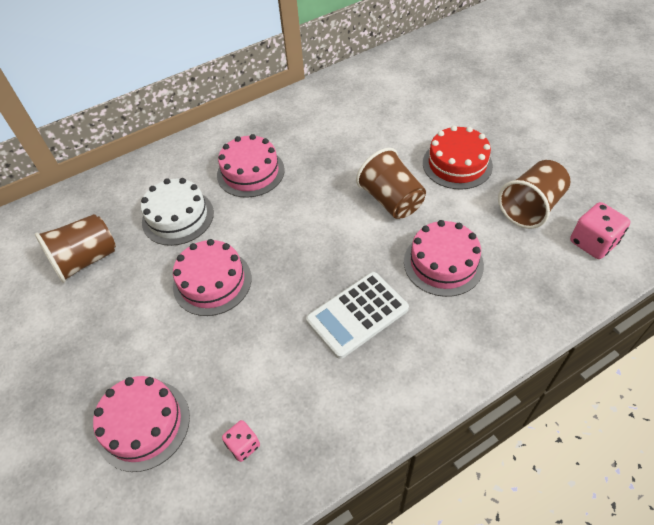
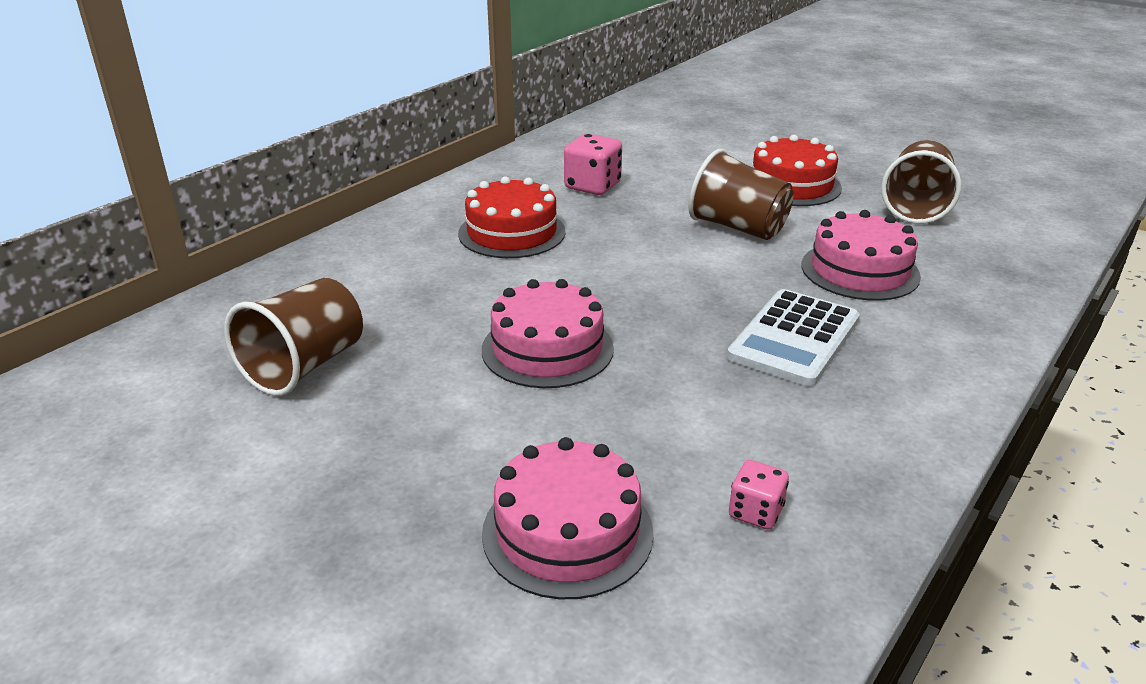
camera: 25 degrees left, 20 degrees down
white cake [141,178,214,246] -> none
pink cake [217,134,285,198] -> red cake [458,176,566,258]
pink dice [570,202,630,259] -> pink dice moved to [564,134,622,195]

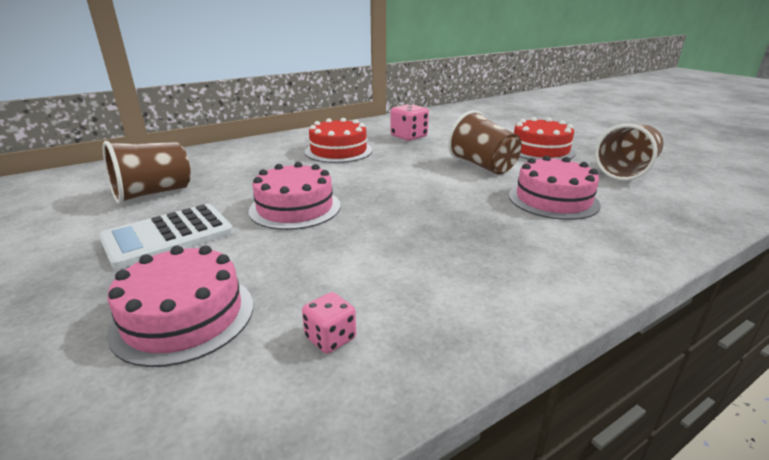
camera: 20 degrees right, 5 degrees down
white calculator [727,289,860,386] -> white calculator moved to [99,204,233,269]

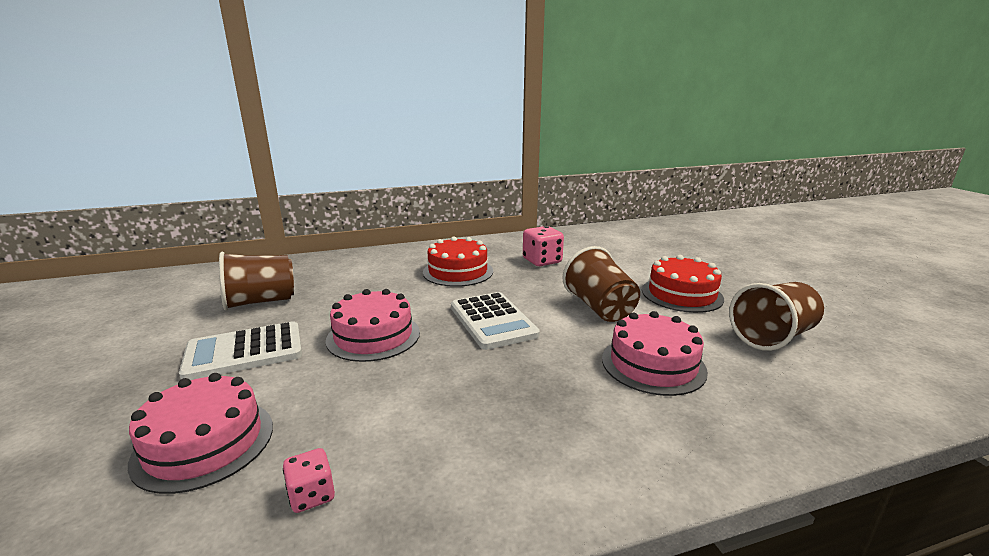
camera: 15 degrees right, 5 degrees down
none -> white calculator [451,292,540,350]

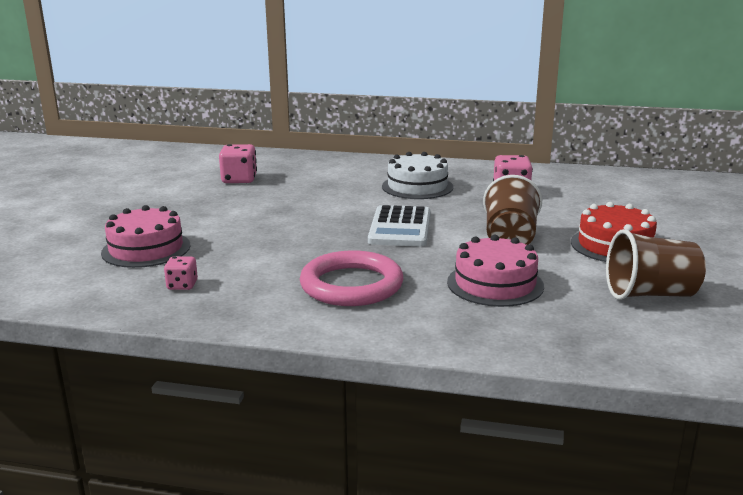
camera: 30 degrees right, 0 degrees up
white calculator [179,321,302,380] -> none
brown cup [219,252,294,310] -> pink dice [219,144,257,183]
pink cake [326,289,420,362] -> none
red cake [423,236,493,287] -> white cake [382,152,453,199]
none -> pink ring [300,250,403,306]

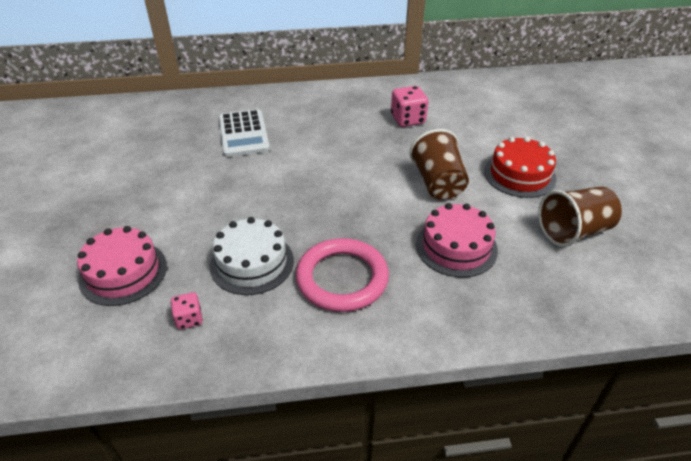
camera: 20 degrees left, 20 degrees up
pink dice [219,144,257,183] -> none
white calculator [368,205,430,247] -> white calculator moved to [218,109,270,157]
white cake [382,152,453,199] -> white cake moved to [210,217,294,295]

